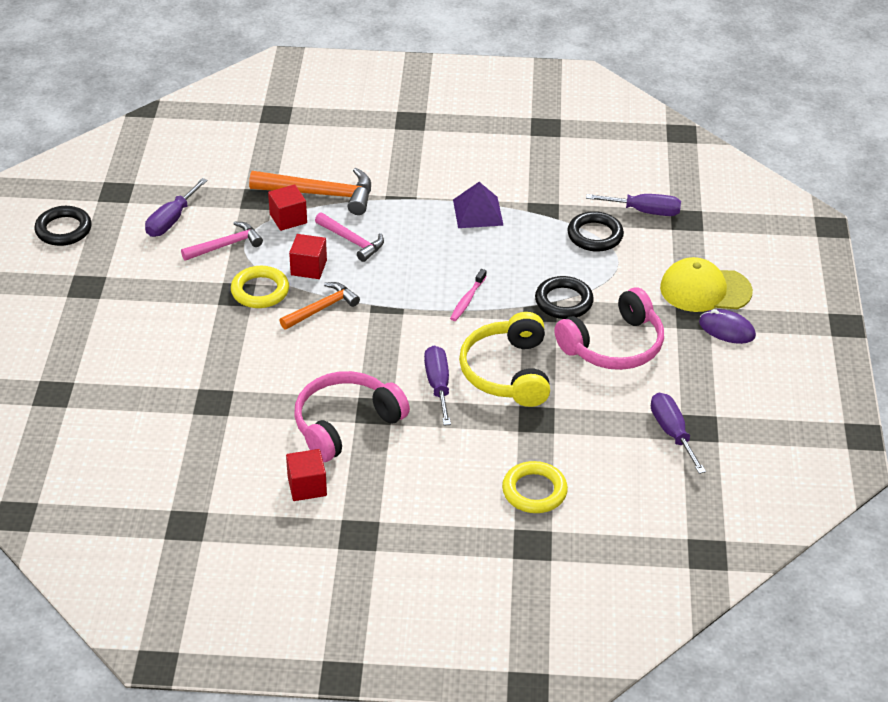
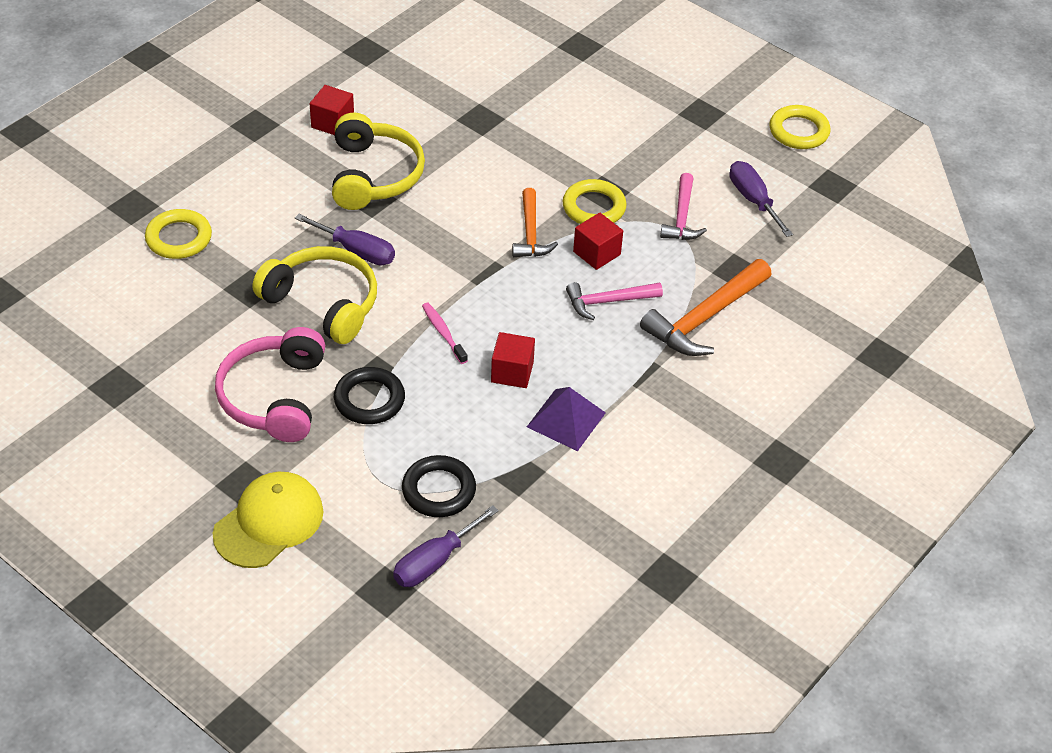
camera: 125 degrees right, 5 degrees up
black ring [35,206,92,246] -> yellow ring [770,105,830,149]
red cube [268,184,307,231] -> red cube moved to [491,332,535,388]
pink headphones [294,371,410,462] -> yellow headphones [332,113,425,210]
purple screwdriver [651,393,706,474] -> none
purple mouse [699,309,756,344] -> none

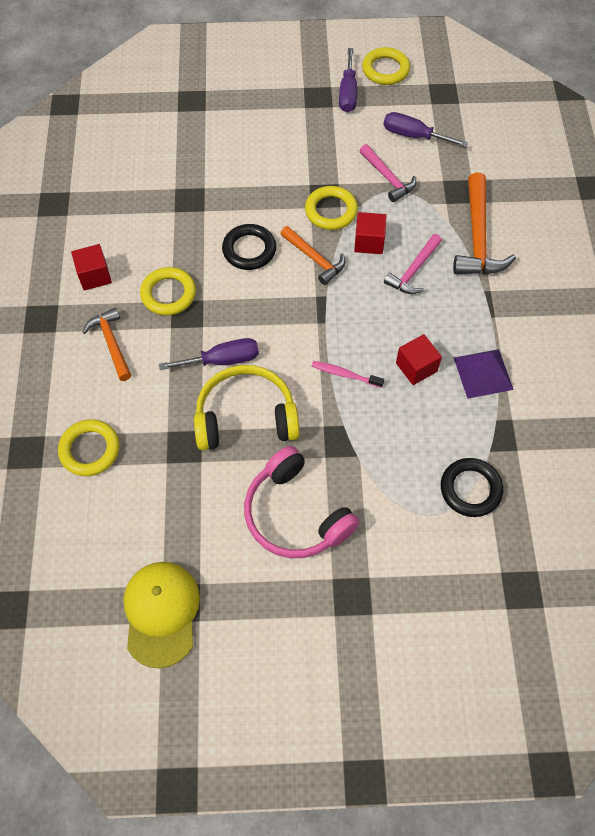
camera: 40 degrees left, 15 degrees up
yellow cap [213,472,324,568] -> yellow cap moved to [123,562,200,668]
yellow headphones [332,113,425,210] -> yellow ring [140,267,196,316]
black ring [334,367,405,424] -> black ring moved to [222,224,276,270]
purple screwdriver [393,505,499,587] -> purple screwdriver moved to [339,48,357,112]
none -> orange hammer [82,308,131,381]

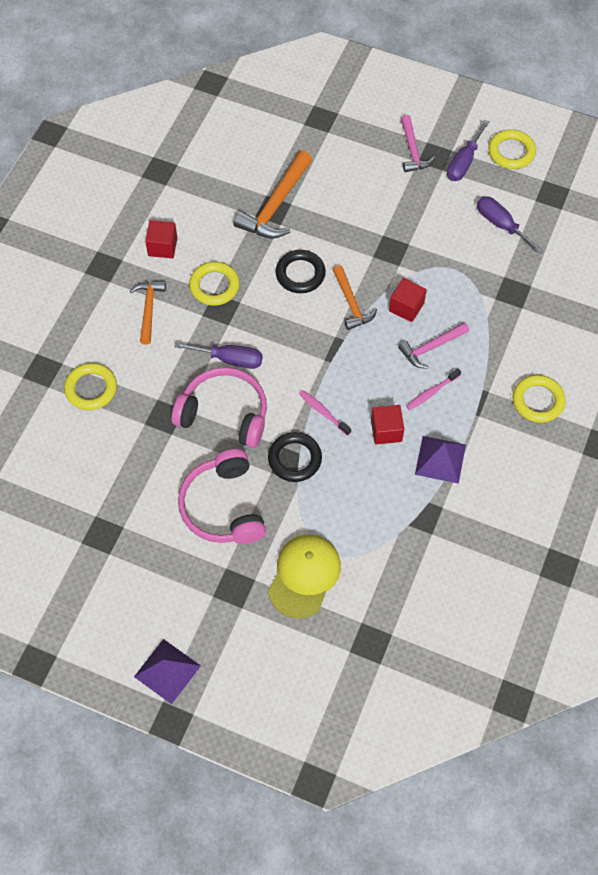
camera: 25 degrees right, 0 degrees up
yellow cap [123,562,200,668] -> yellow cap moved to [268,535,341,618]
yellow headphones [194,365,300,451] -> pink headphones [171,367,267,448]
yellow ring [305,186,358,230] -> yellow ring moved to [512,375,566,423]
pink hammer [360,144,416,202] -> pink hammer moved to [401,115,435,172]
black ring [441,458,503,517] -> black ring moved to [268,432,322,482]
orange hammer [453,173,516,274] -> orange hammer moved to [234,151,313,239]
none -> purple pyramid [134,639,201,704]
none -> pink toothbrush [406,368,461,410]

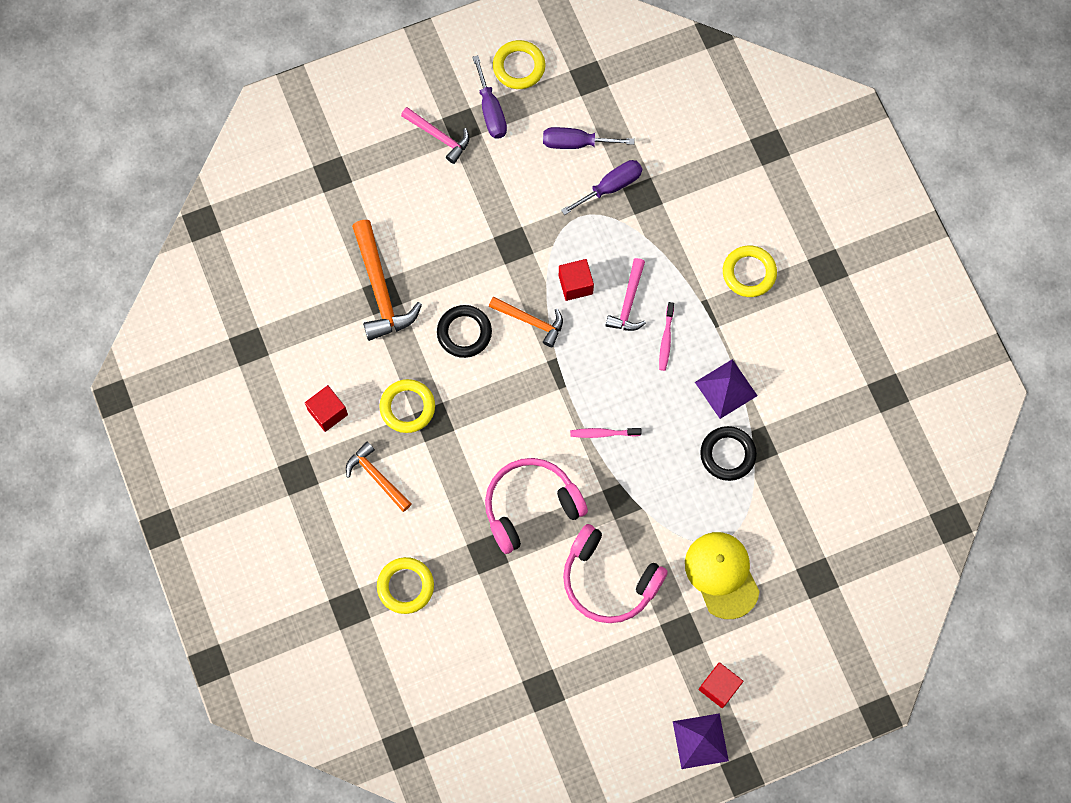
camera: 45 degrees left, 10 degrees up
purple screwdriver [174,342,263,369] -> purple screwdriver moved to [561,160,642,215]
black ring [268,432,322,482] -> black ring moved to [700,426,757,481]
red cube [371,405,404,445] -> red cube moved to [699,662,743,708]

